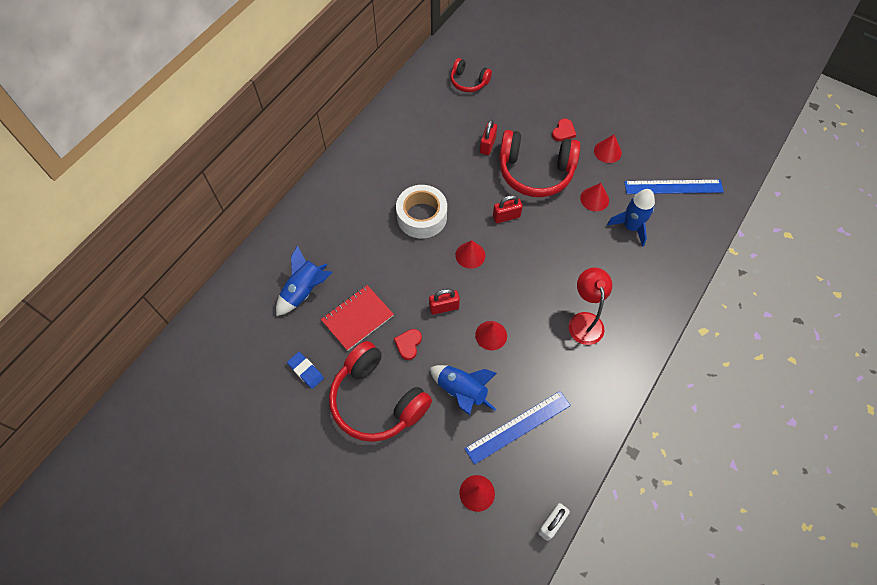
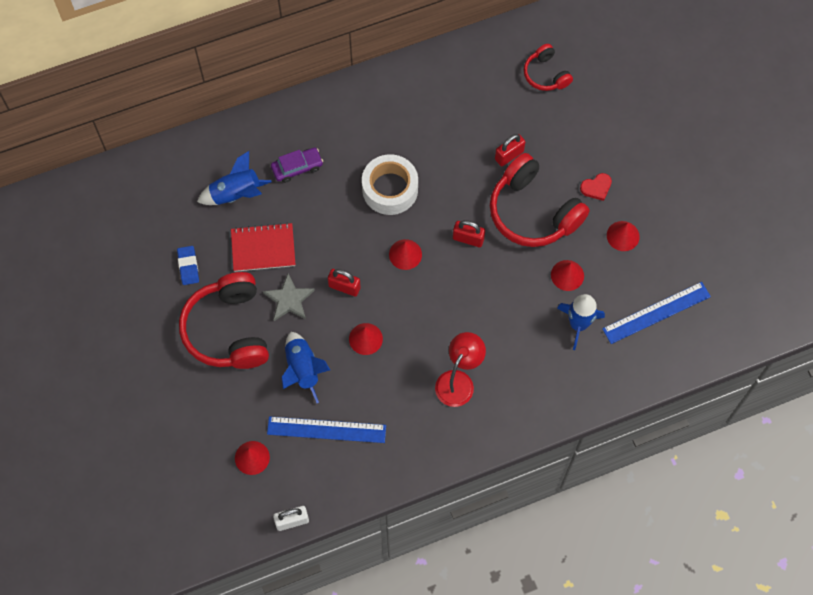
camera: 35 degrees right, 5 degrees up
red heart [394,329,422,360] -> grey star [263,273,315,321]
blue ruler [624,180,724,194] -> blue ruler turned 60 degrees counterclockwise [602,282,711,344]
none -> purple car [271,148,323,183]

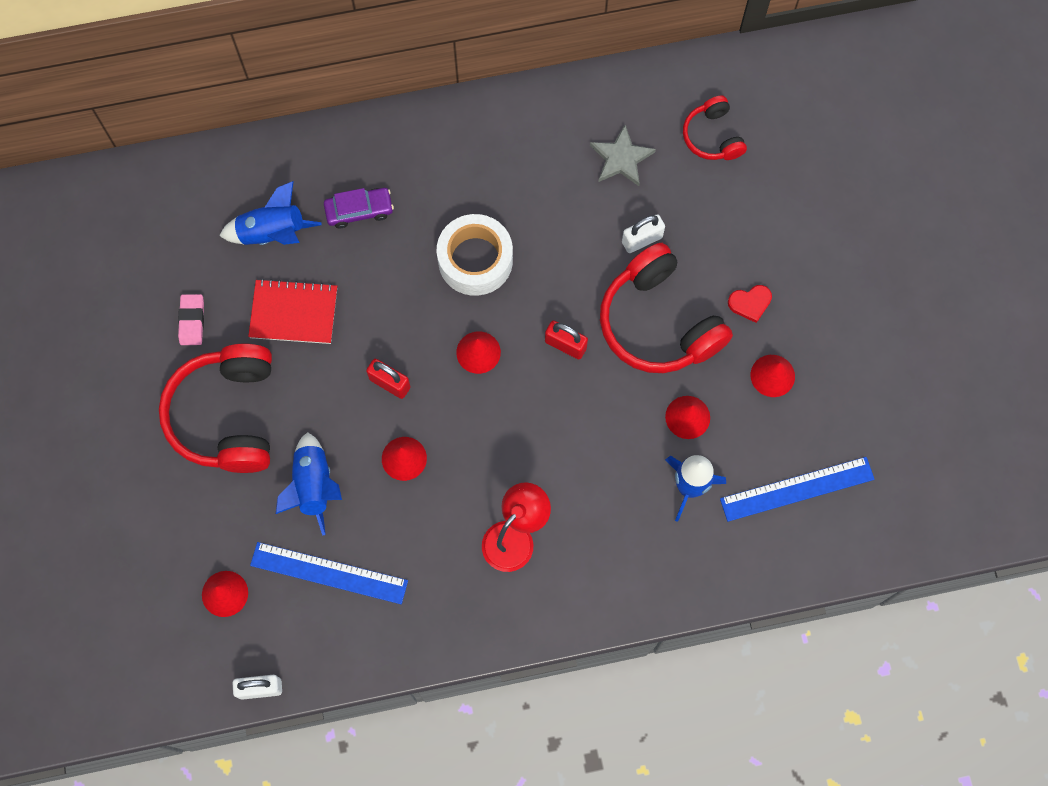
camera: 10 degrees right, 5 degrees up
blue eraser [177,246,199,285] -> pink eraser [178,294,204,345]
grey star [263,273,315,321] -> grey star moved to [590,125,656,186]
red padlock [495,134,525,166] -> white padlock [622,214,665,253]

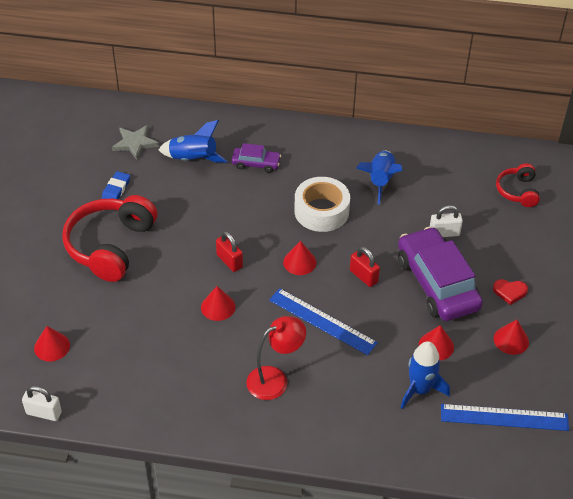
camera: 20 degrees right, 25 degrees down
pink eraser [178,294,204,345] -> blue eraser [102,171,130,199]
red notebook [248,279,337,344] -> none
blue ruler [250,542,408,604] -> blue ruler moved to [269,288,378,355]
blue rocket [276,432,342,536] -> blue rocket moved to [356,151,402,204]
grey star [590,125,656,186] -> grey star moved to [112,125,159,160]
red headphones [600,243,733,373] -> purple car [398,227,483,321]

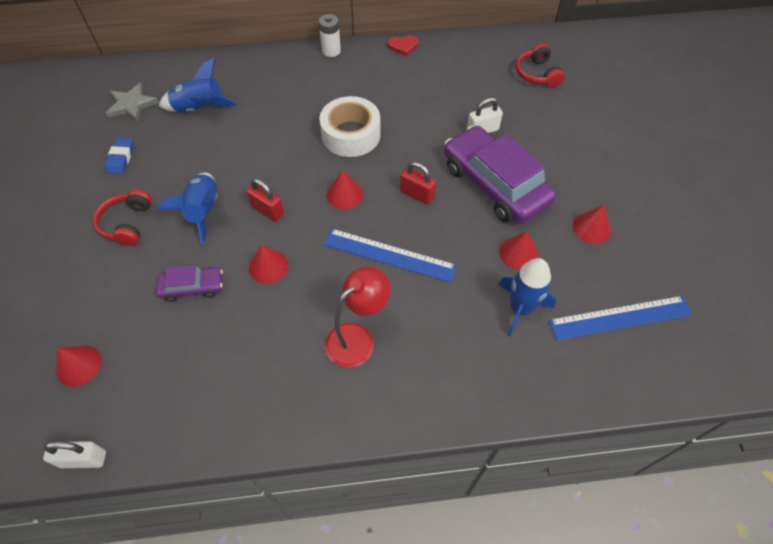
camera: 15 degrees left, 10 degrees up
red headphones [62,195,157,282] -> red headphones [93,189,152,246], size x0.53
purple car [232,143,281,173] -> purple car moved to [156,265,223,302]
blue rocket [356,151,402,204] -> blue rocket moved to [157,172,218,245]
red heart [493,279,528,305] -> red heart moved to [388,35,418,56]
none -> white battery [319,14,341,57]

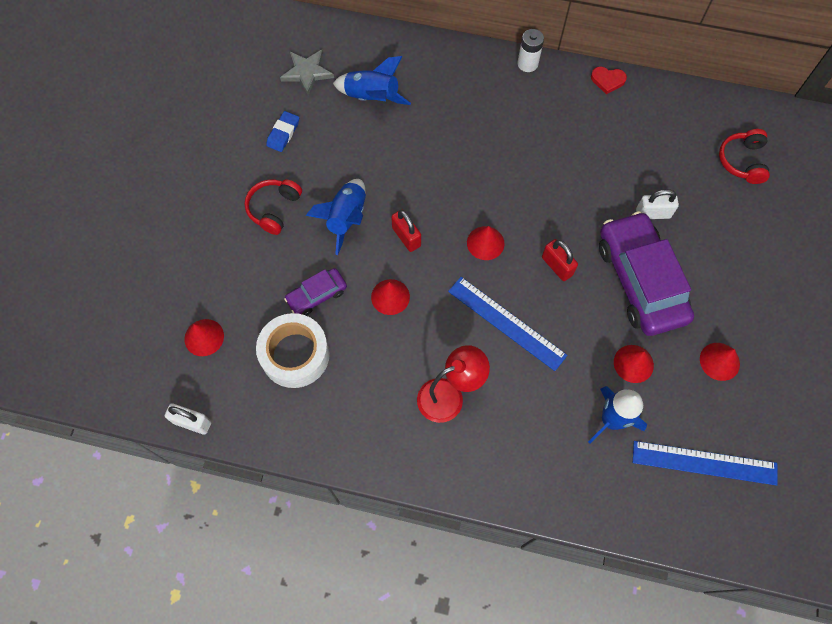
camera: 20 degrees right, 10 degrees up
purple car [156,265,223,302] -> purple car turned 135 degrees clockwise [284,268,347,316]
white tape [319,96,381,157] -> white tape moved to [256,313,330,388]

